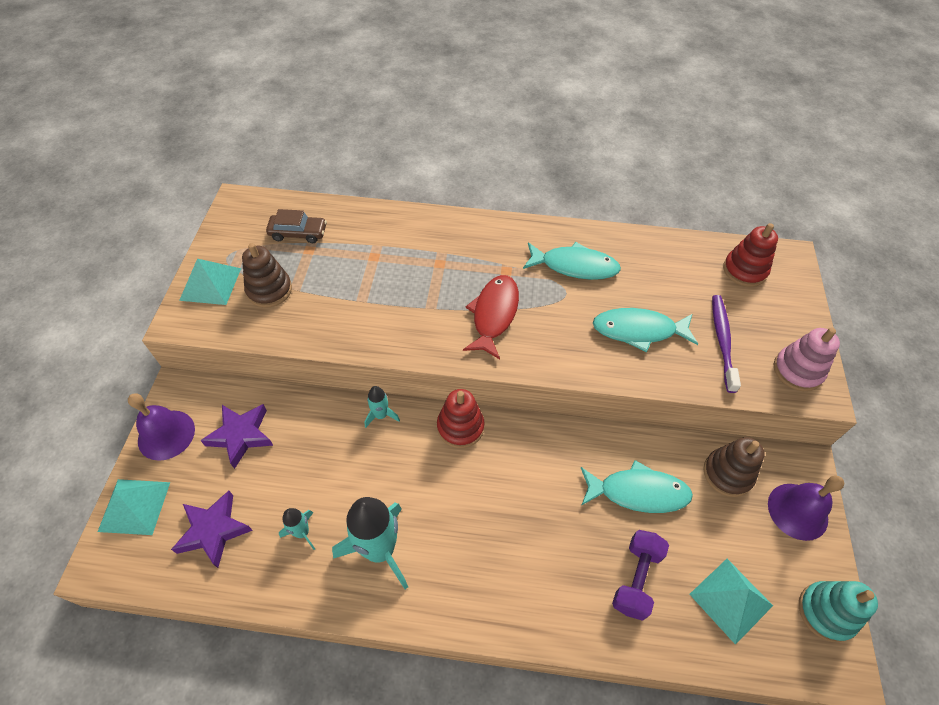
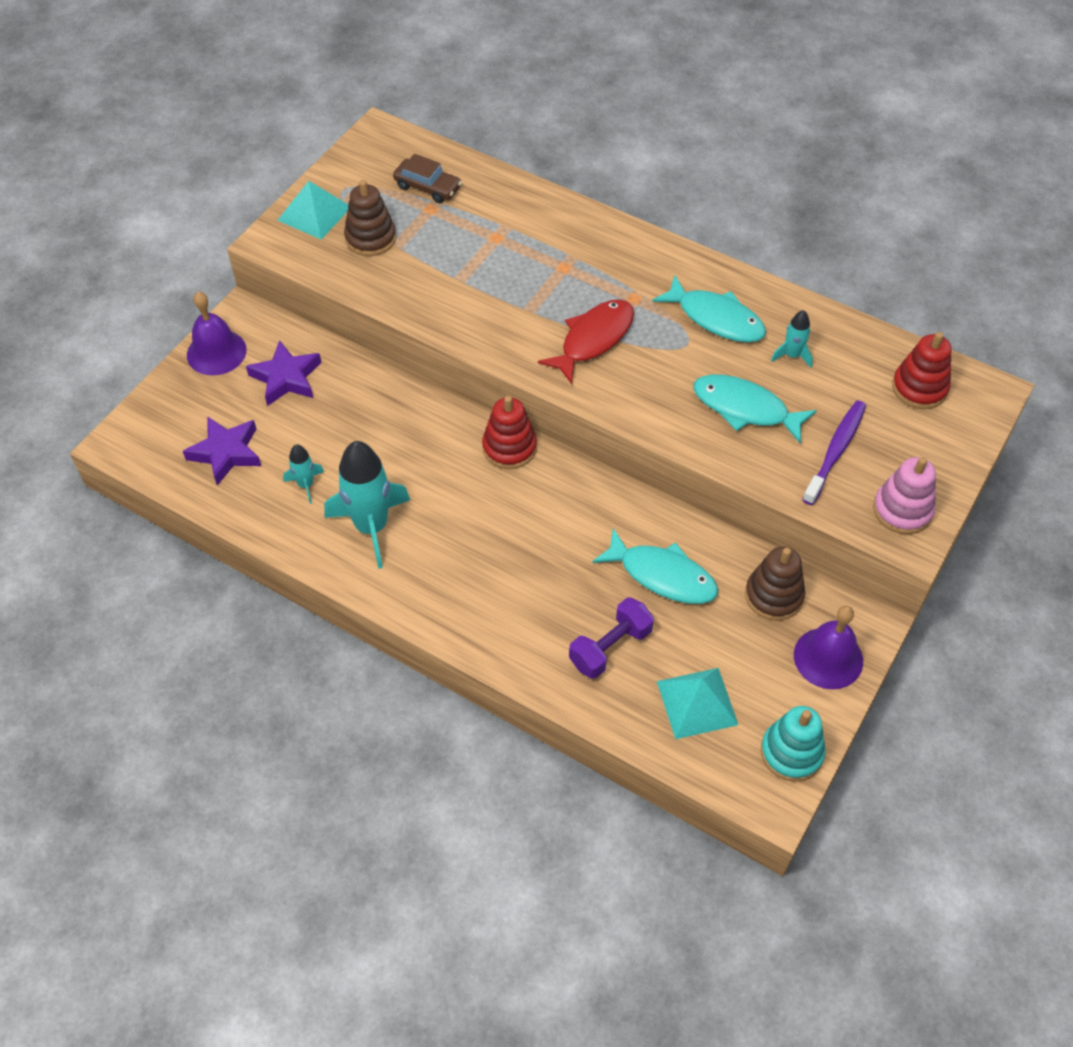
camera: 25 degrees right, 0 degrees up
turquoise pyramid [98,479,170,535] -> none
turquoise rocket [364,386,400,428] -> turquoise rocket moved to [771,310,813,368]

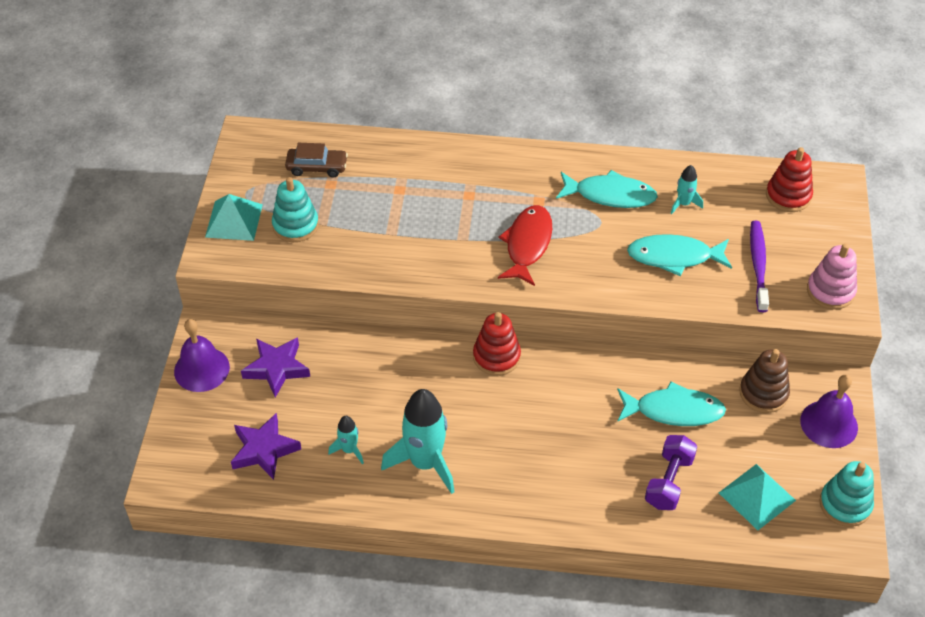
camera: 25 degrees left, 5 degrees down
brown stacking toy [344,180,396,256] -> turquoise stacking toy [272,177,319,242]

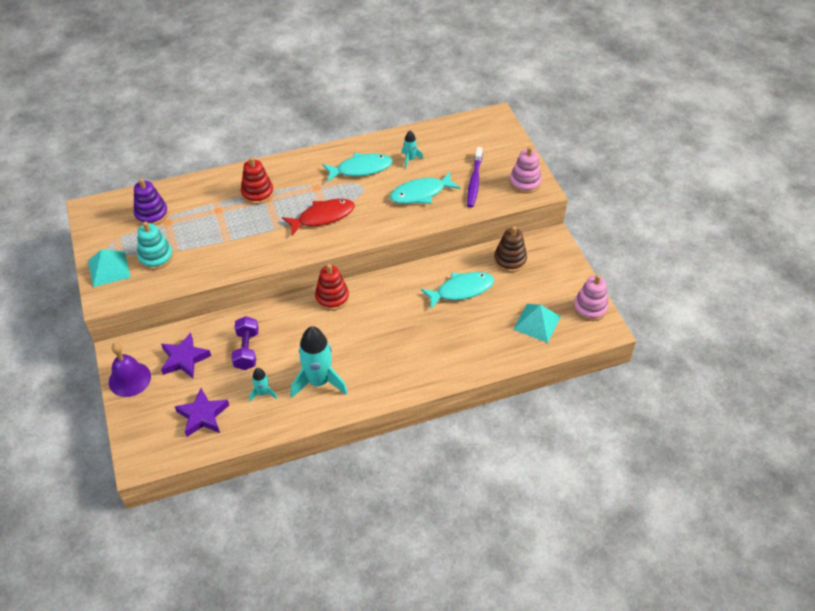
camera: 25 degrees left, 0 degrees up
brown car [285,143,348,177] -> purple stacking toy [134,178,168,225]
red fish [498,205,552,286] -> red fish turned 75 degrees clockwise [282,199,355,235]
purple dumbbell [645,435,697,510] -> purple dumbbell moved to [231,316,259,370]
purple toothbrush [750,221,769,312] -> purple toothbrush turned 150 degrees counterclockwise [467,147,483,208]
red stacking toy [766,147,813,212] -> red stacking toy moved to [241,157,274,204]
purple bell [800,375,858,448] -> none
turquoise stacking toy [819,461,874,527] -> pink stacking toy [573,275,609,321]

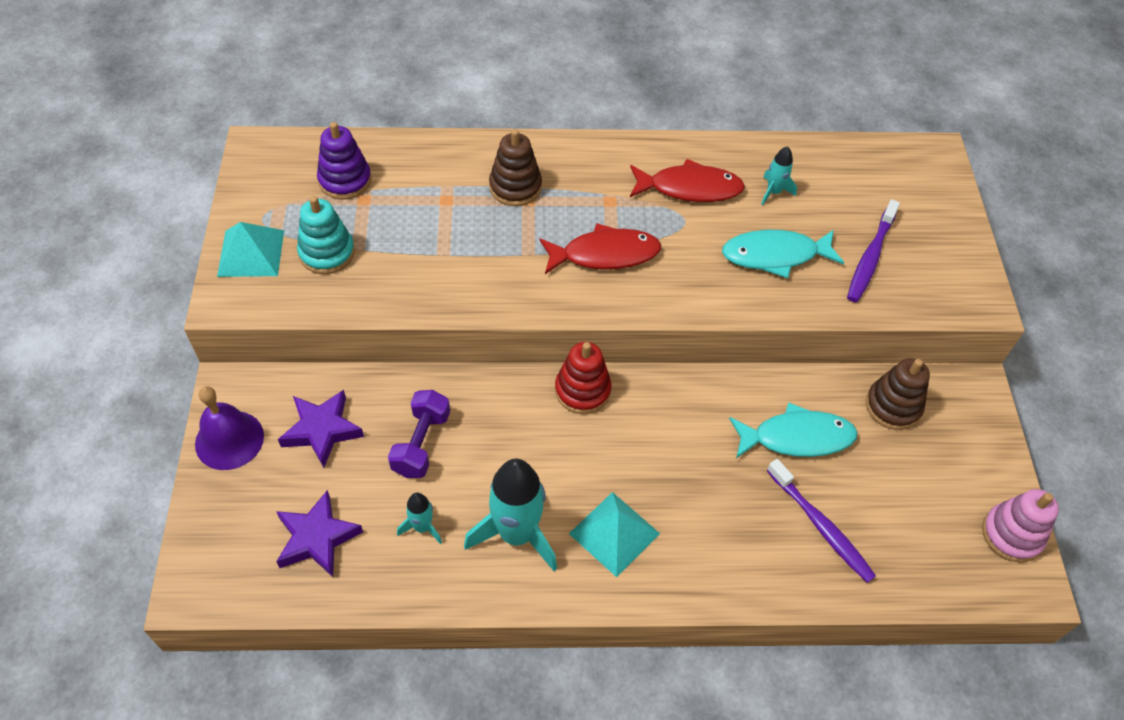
camera: 15 degrees right, 5 degrees up
red stacking toy [241,157,274,204] -> brown stacking toy [489,129,542,206]
turquoise fish [322,153,393,182] -> red fish [630,159,745,202]
pink stacking toy [509,146,542,194] -> none
turquoise pyramid [513,304,561,343] -> turquoise pyramid moved to [569,492,660,577]
none -> purple toothbrush [767,459,876,583]

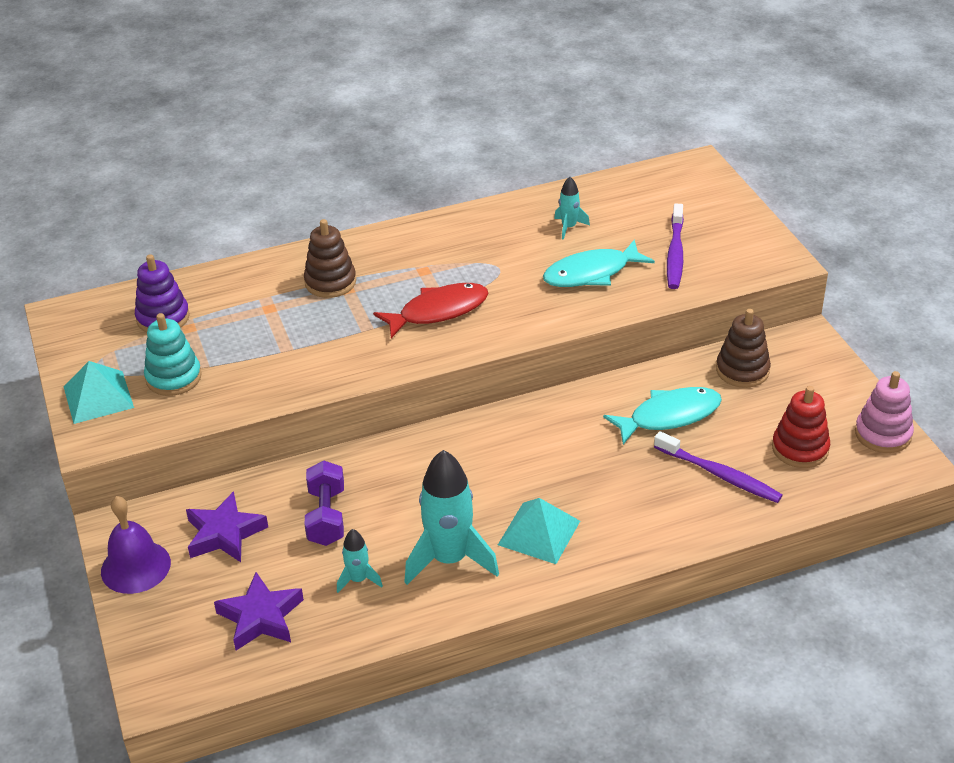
camera: 15 degrees left, 15 degrees down
red stacking toy [555,342,612,414] -> red stacking toy moved to [772,386,830,468]
red fish [630,159,745,202] -> none

